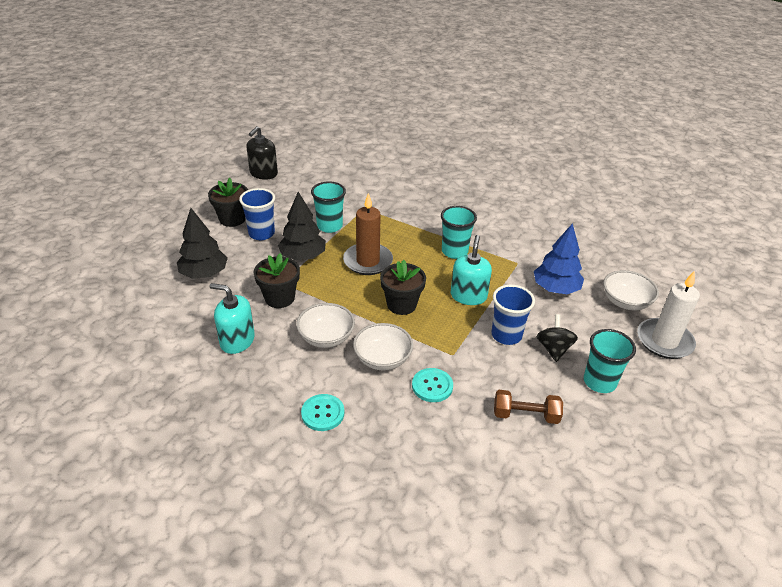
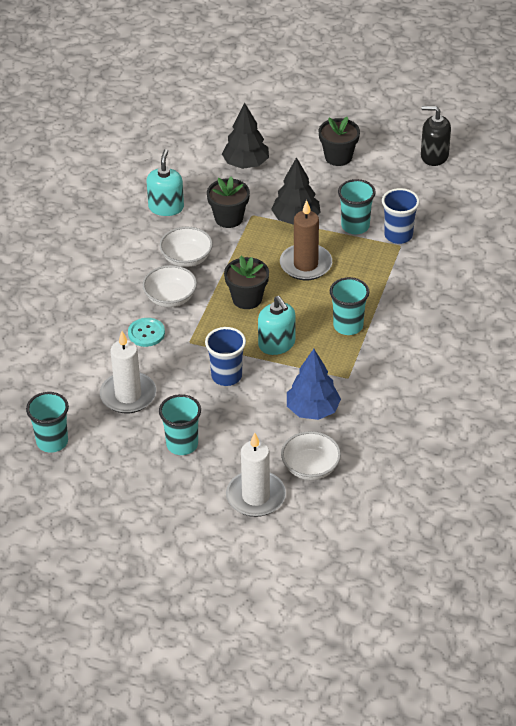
camera: 80 degrees right, 5 degrees up
blue cup [239,188,275,240] -> blue cup moved to [382,188,420,244]
turquoise button [301,394,345,431] -> none
turquoise soap dispenser [451,235,492,305] -> turquoise soap dispenser turned 60 degrees clockwise [258,296,296,355]
brown dumbbell [494,390,563,424] -> white candle [100,331,156,413]
black spinning top [537,314,578,362] -> none
none -> turquoise cup [26,392,69,453]

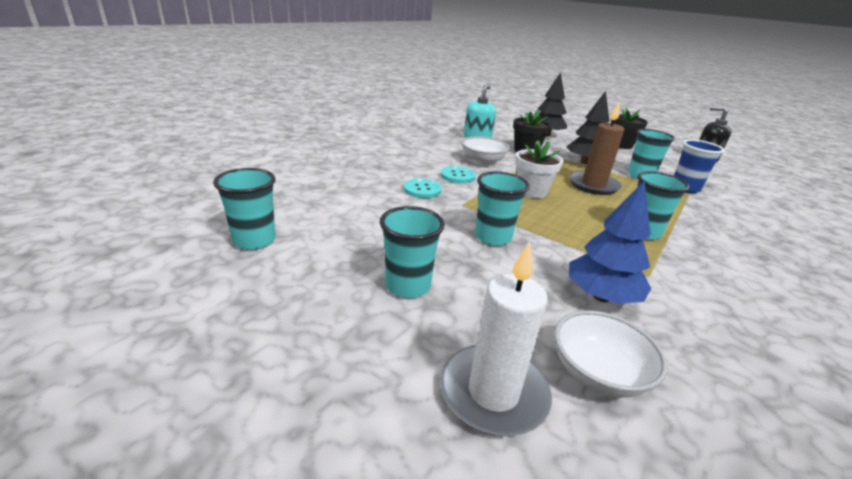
camera: 15 degrees right, 15 degrees down
white candle [100,331,156,413] -> none
white bowl [142,265,197,307] -> turquoise button [441,166,476,184]
blue cup [205,327,246,386] -> turquoise cup [475,171,529,246]
black flower pot [224,256,269,309] -> white flower pot [515,140,563,198]
turquoise soap dispenser [258,296,296,355] -> none

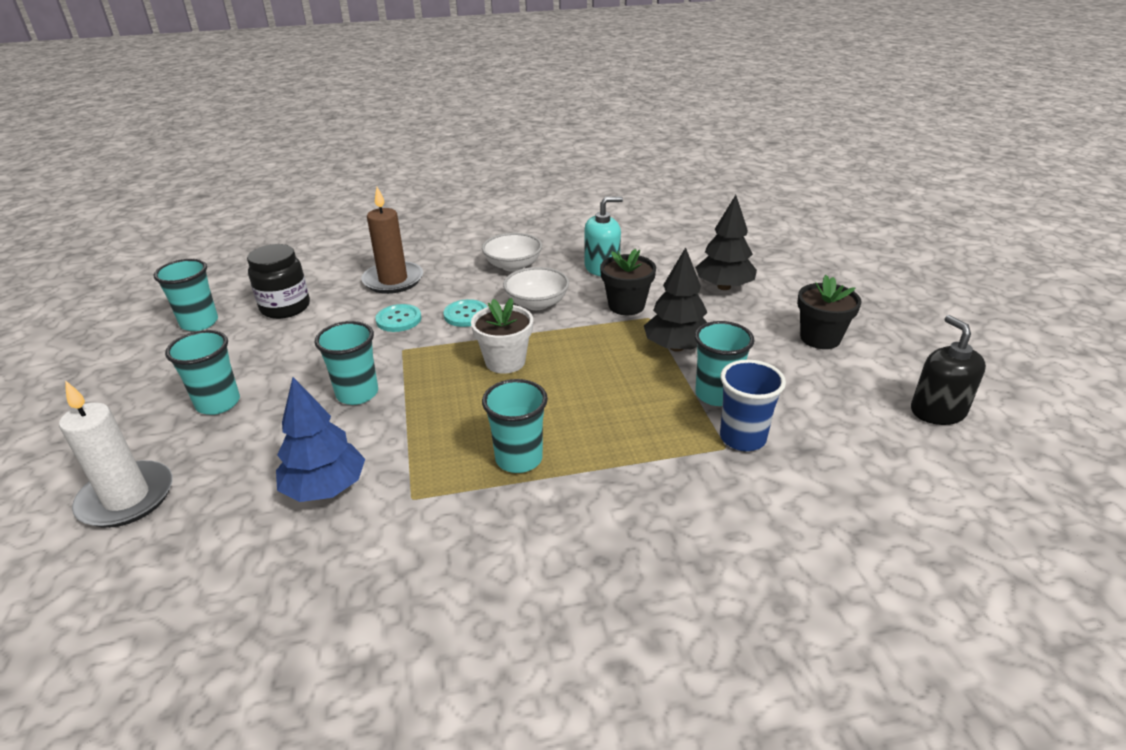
camera: 45 degrees right, 5 degrees up
white bowl [554,310,667,398] -> white bowl moved to [482,233,542,272]
brown candle [569,102,625,195] -> brown candle moved to [361,187,423,294]
none -> black jar [247,244,310,319]

